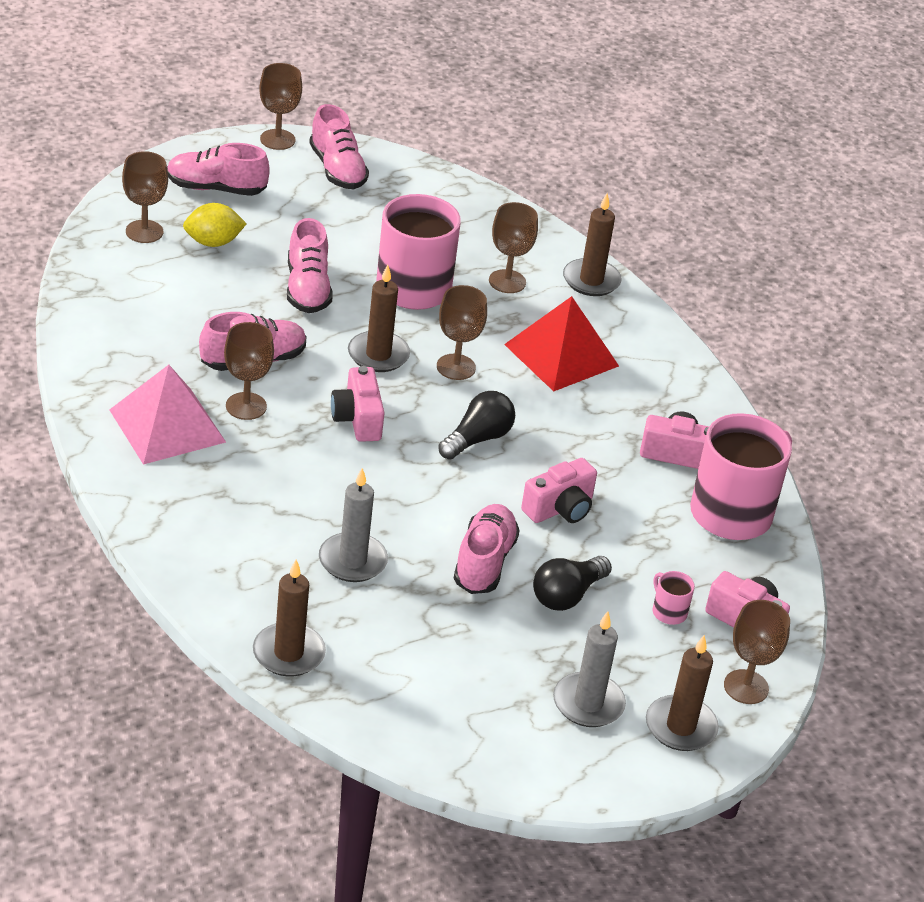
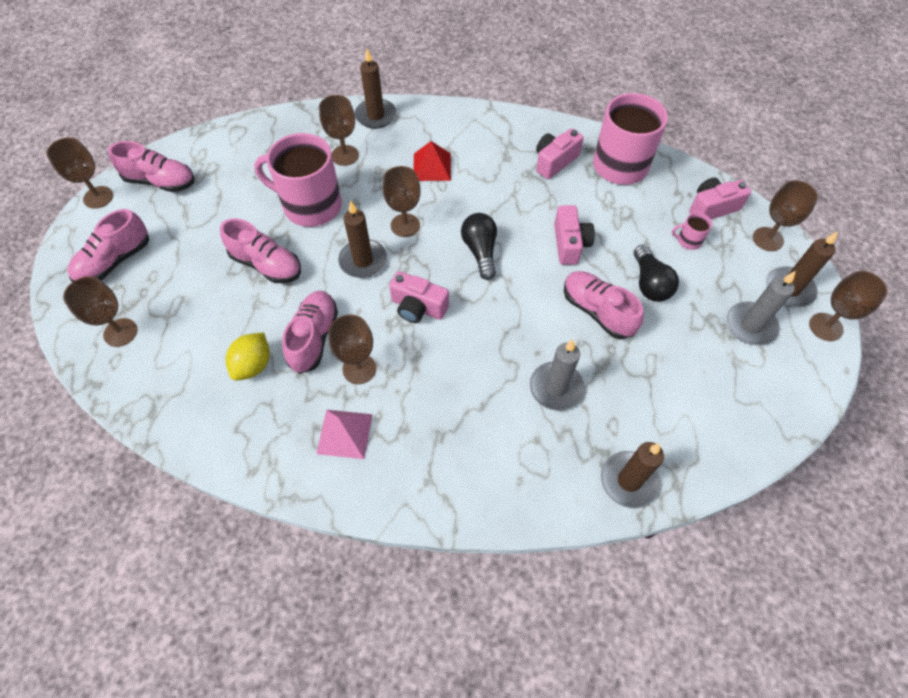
camera: 50 degrees left, 20 degrees up
pink pyramid [109,365,226,465] -> pink pyramid [317,410,373,459], size x0.63
yellow lemon [183,203,247,247] -> yellow lemon moved to [226,332,270,381]
red pyramid [504,296,619,392] -> red pyramid [413,141,451,181], size x0.63
none -> brown goblet [809,271,888,341]

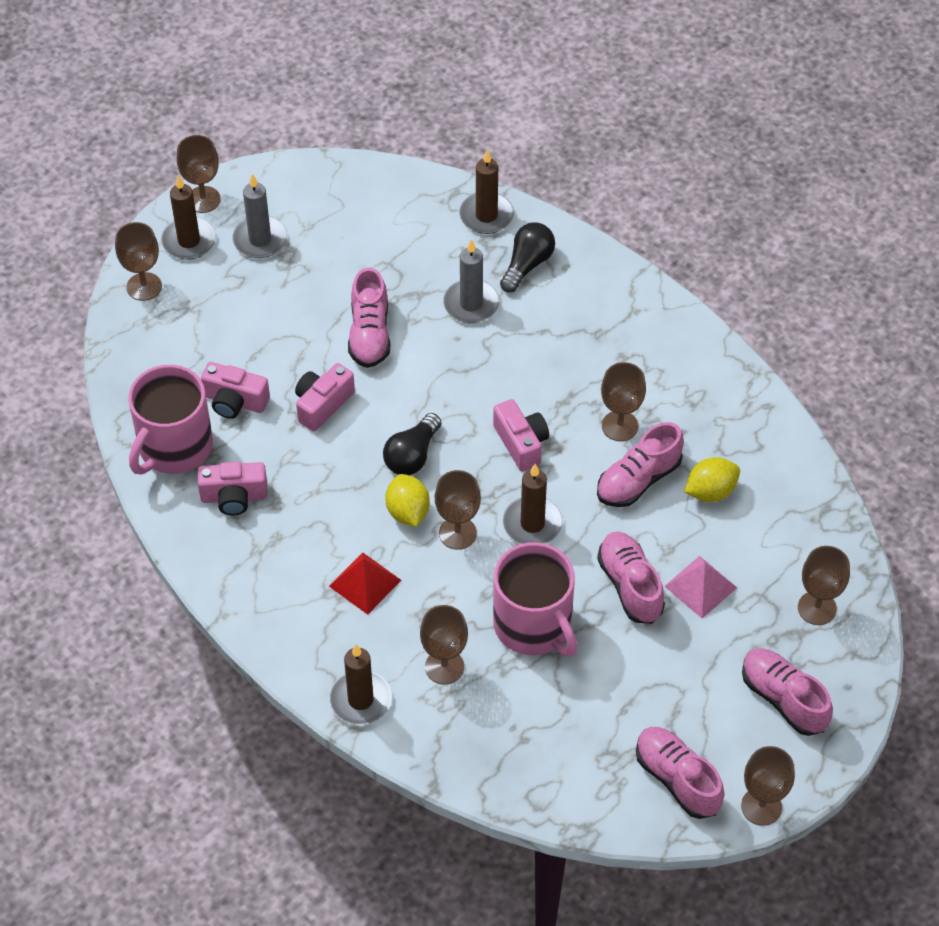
camera: 140 degrees left, 5 degrees down
pink shoe [67,209,149,282] -> pink shoe turned 120 degrees counterclockwise [742,648,833,736]
pink pyramid [317,410,373,459] -> pink pyramid moved to [664,556,737,618]
black light bulb [634,245,679,302] -> black light bulb moved to [500,222,555,293]
pink mug [672,213,712,250] -> none
pink camera [689,177,751,219] -> pink camera moved to [201,362,270,419]
none -> yellow lemon [385,474,430,527]

